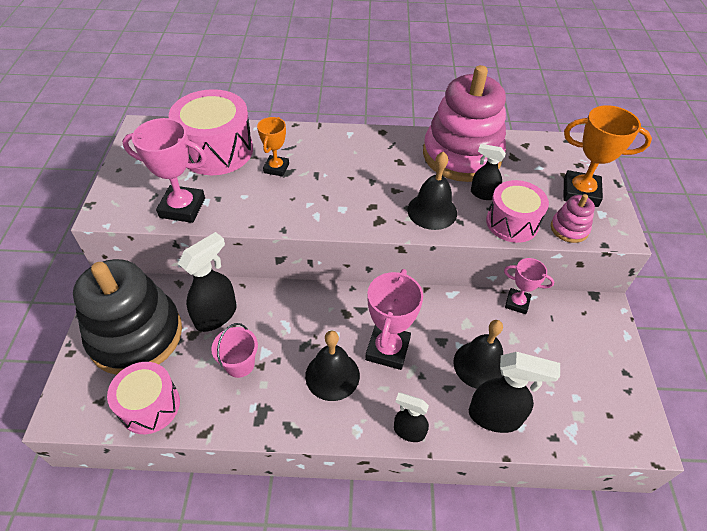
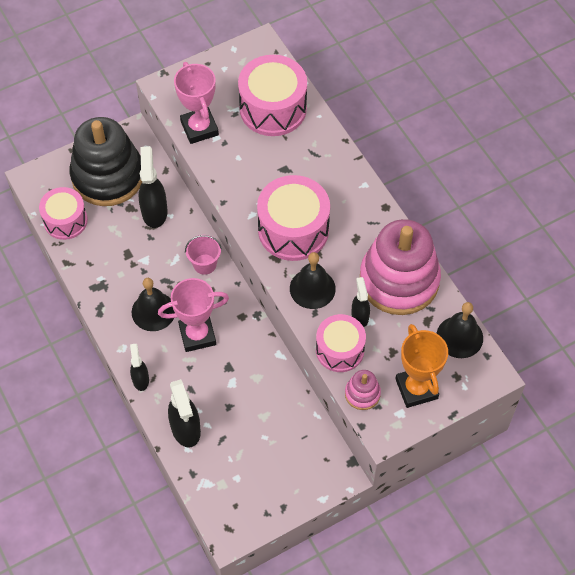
camera: 60 degrees right, 10 degrees up
black spray bottle [178,232,237,332] -> black spray bottle turned 105 degrees counterclockwise [139,146,168,228]
pink bucket [211,323,258,378] -> pink bucket moved to [185,235,222,275]
orange trophy [257,117,289,177] -> none
black bell [453,320,503,389] -> black bell moved to [436,302,483,358]
pink trophy [504,258,555,314] -> none
none -> pink drum [257,175,330,261]

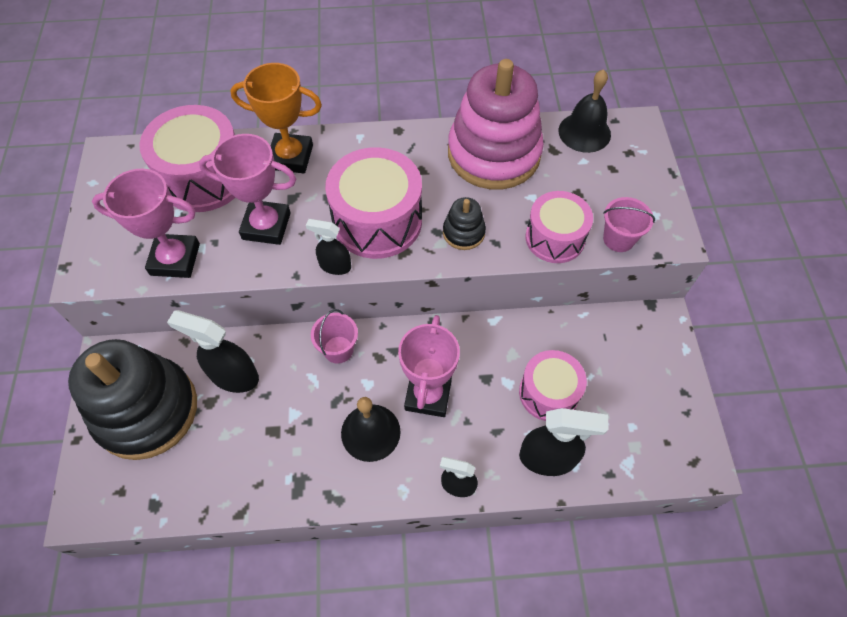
camera: 65 degrees left, 0 degrees up
pink drum [39,187,88,240] -> pink drum moved to [519,350,587,421]
black bell [290,252,336,309] -> black stacking toy [443,197,486,250]
pink stacking toy [345,370,381,410] -> pink bucket [603,197,655,252]
black spray bottle [351,277,370,327] -> black spray bottle moved to [306,219,351,275]
orange trophy [395,324,448,408] -> orange trophy moved to [230,63,322,173]
none -> pink trophy [199,134,296,245]

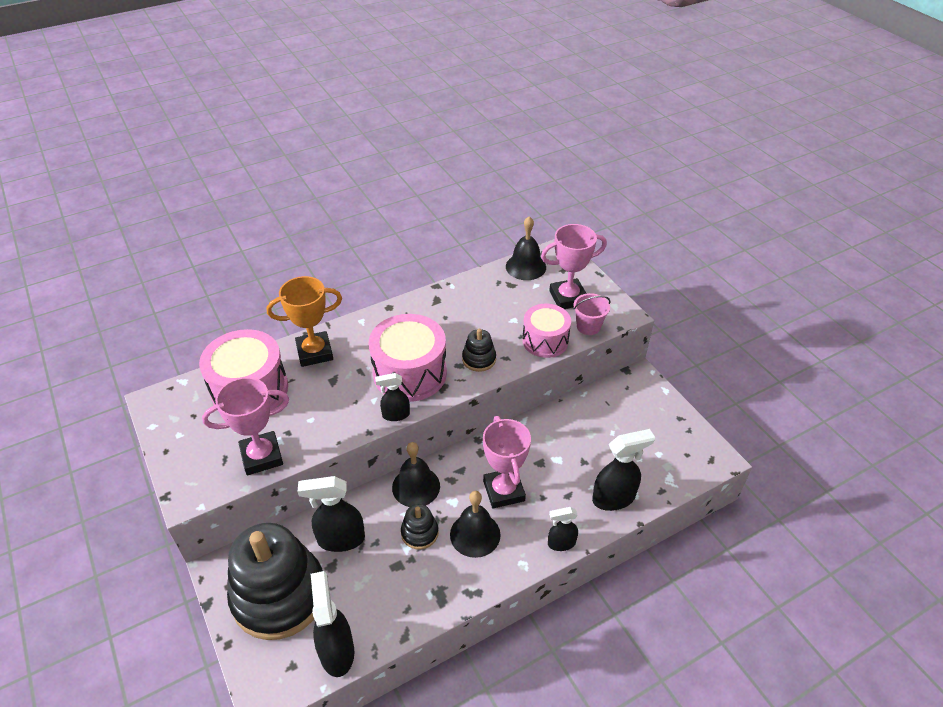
camera: 25 degrees left, 15 degrees down
pink trophy [199,134,296,245] -> pink trophy moved to [541,224,607,309]
pink bucket [311,309,358,364] -> black bell [392,442,440,507]
pink stacking toy [448,59,544,189] -> none
pink drum [519,350,587,421] -> none
none -> black spray bottle [311,571,354,677]
none -> black stacking toy [401,504,439,550]

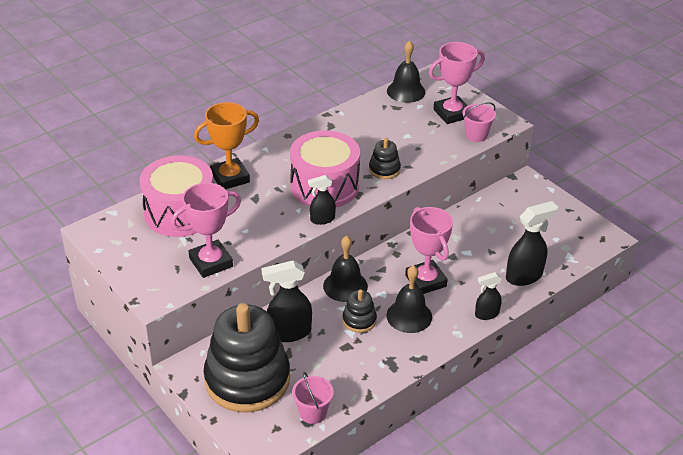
camera: 10 degrees left, 5 degrees down
black spray bottle [311,571,354,677] -> pink bucket [292,372,334,424]
pink drum [522,304,571,358] -> none

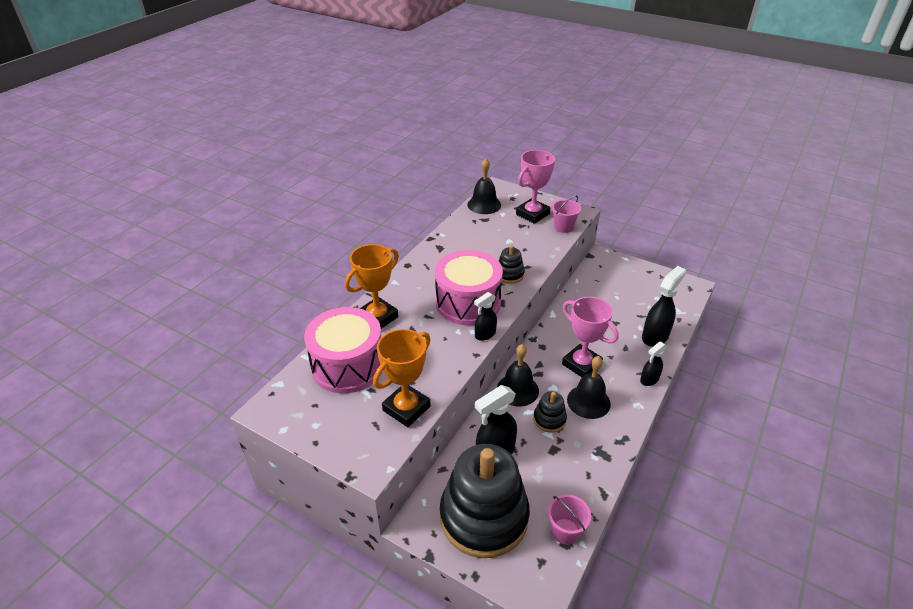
camera: 20 degrees left, 0 degrees up
pink trophy [171,183,241,278] -> orange trophy [373,329,431,427]

